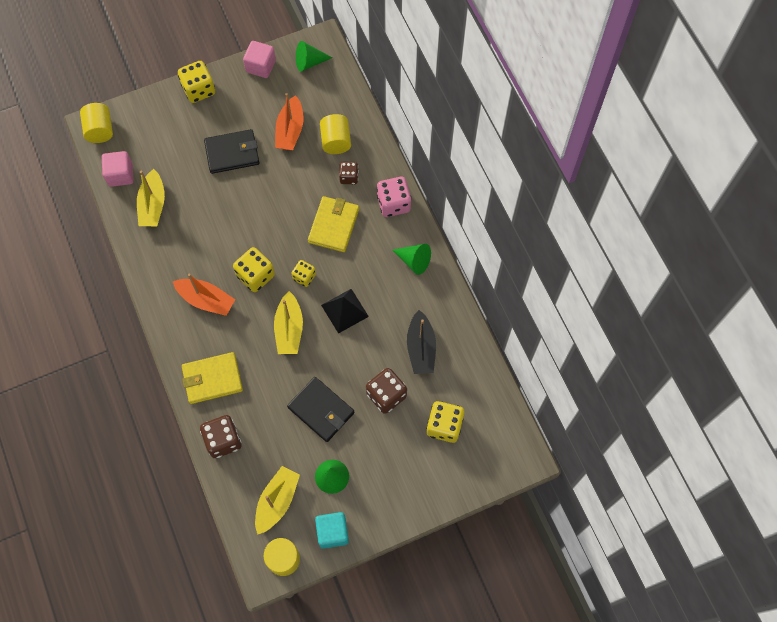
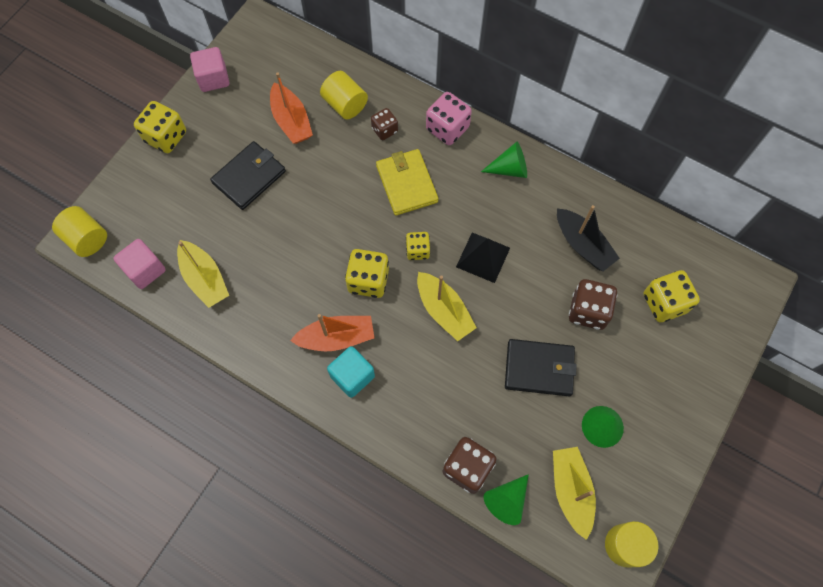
camera: 35 degrees left, 0 degrees up
yellow wallet [182,352,243,404] -> none
green cone [296,41,333,72] -> green cone moved to [484,474,529,525]
turquoise cube [315,512,349,549] -> turquoise cube moved to [327,346,375,398]

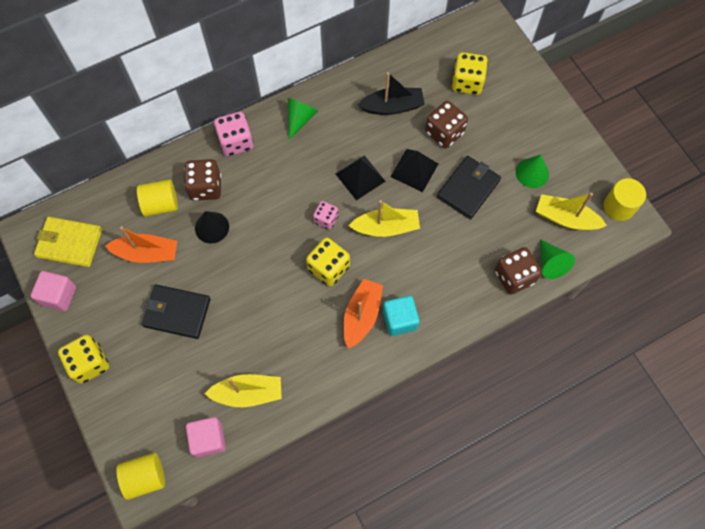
camera: 60 degrees left, 0 degrees up
black wallet [210,141,286,210] -> black wallet turned 60 degrees counterclockwise [142,284,211,339]
brown dice [371,108,398,140] -> brown dice [184,159,221,201], size x1.62
yellow wallet [376,149,438,215] -> yellow wallet moved to [34,217,102,267]
yellow dice [406,232,430,260] -> pink dice [313,201,338,230]
none -> black cone [195,211,229,244]
none -> black pyramid [391,149,438,192]

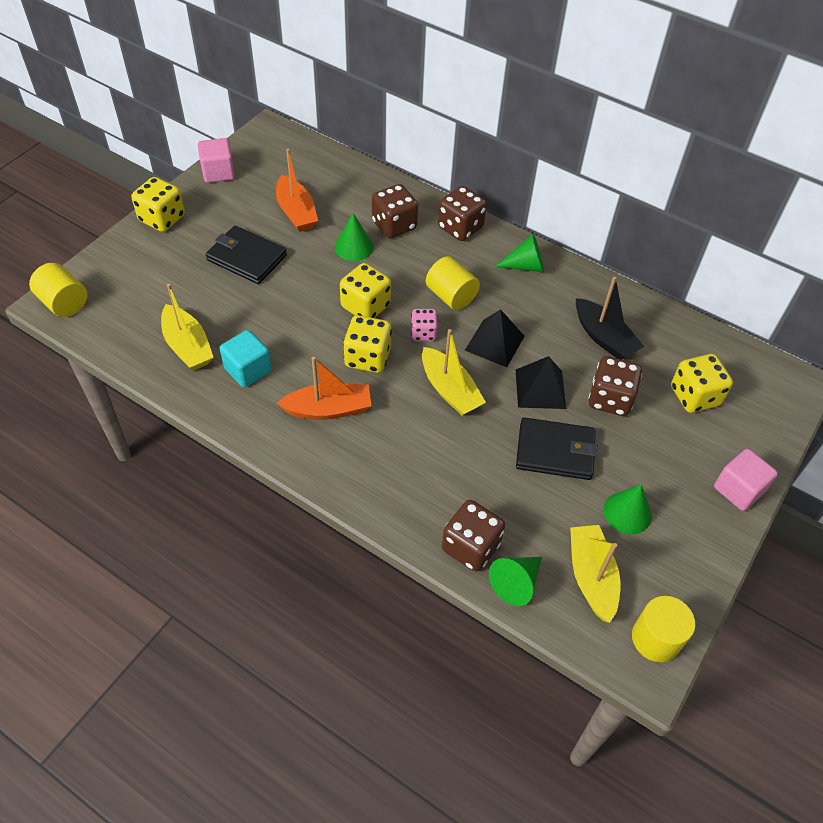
camera: 60 degrees right, 15 degrees down
yellow wallet [34,217,102,267] -> none
yellow cylinder [137,179,178,217] -> yellow cylinder moved to [426,256,480,310]
black wallet [142,284,211,339] -> black wallet turned 45 degrees counterclockwise [206,226,287,284]
pink cube [186,417,226,458] -> pink cube moved to [714,449,778,511]
black cone [195,211,229,244] -> green cone [334,213,374,261]
pink dice [214,112,254,157] -> brown dice [438,186,487,241]
turquoise cube [383,296,420,336] -> turquoise cube moved to [219,330,272,387]
none -> yellow dice [340,263,391,318]

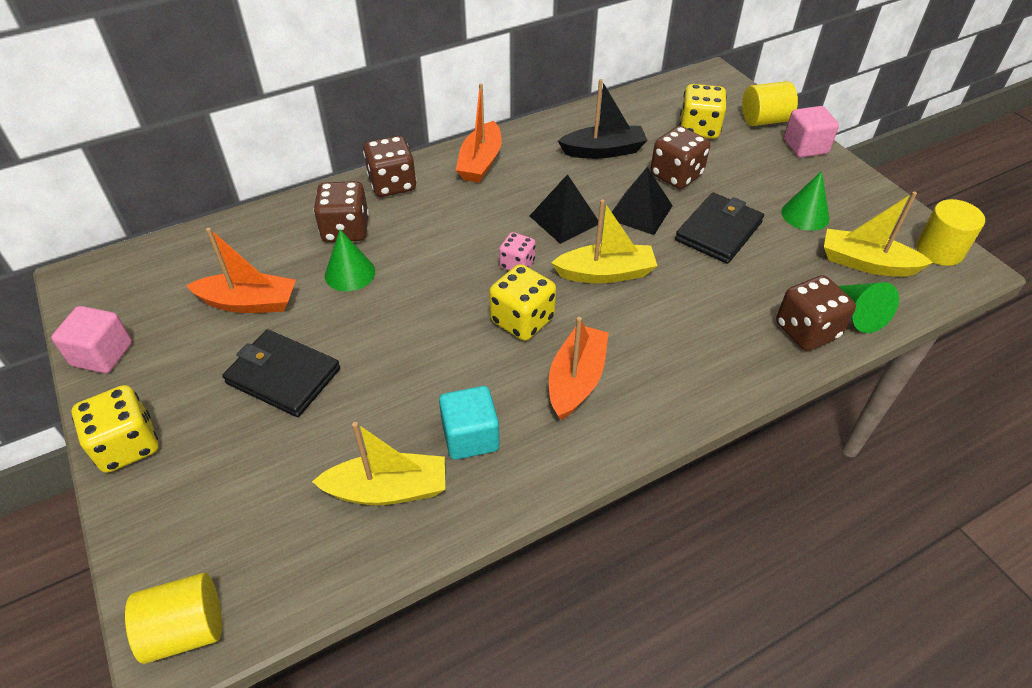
camera: 60 degrees left, 5 degrees down
black wallet [206,226,287,284] -> black wallet turned 60 degrees clockwise [222,329,340,417]
yellow dice [340,263,391,318] -> none
yellow cylinder [426,256,480,310] -> yellow cylinder moved to [742,81,798,126]
green cone [494,234,544,272] -> orange boat [456,83,502,183]

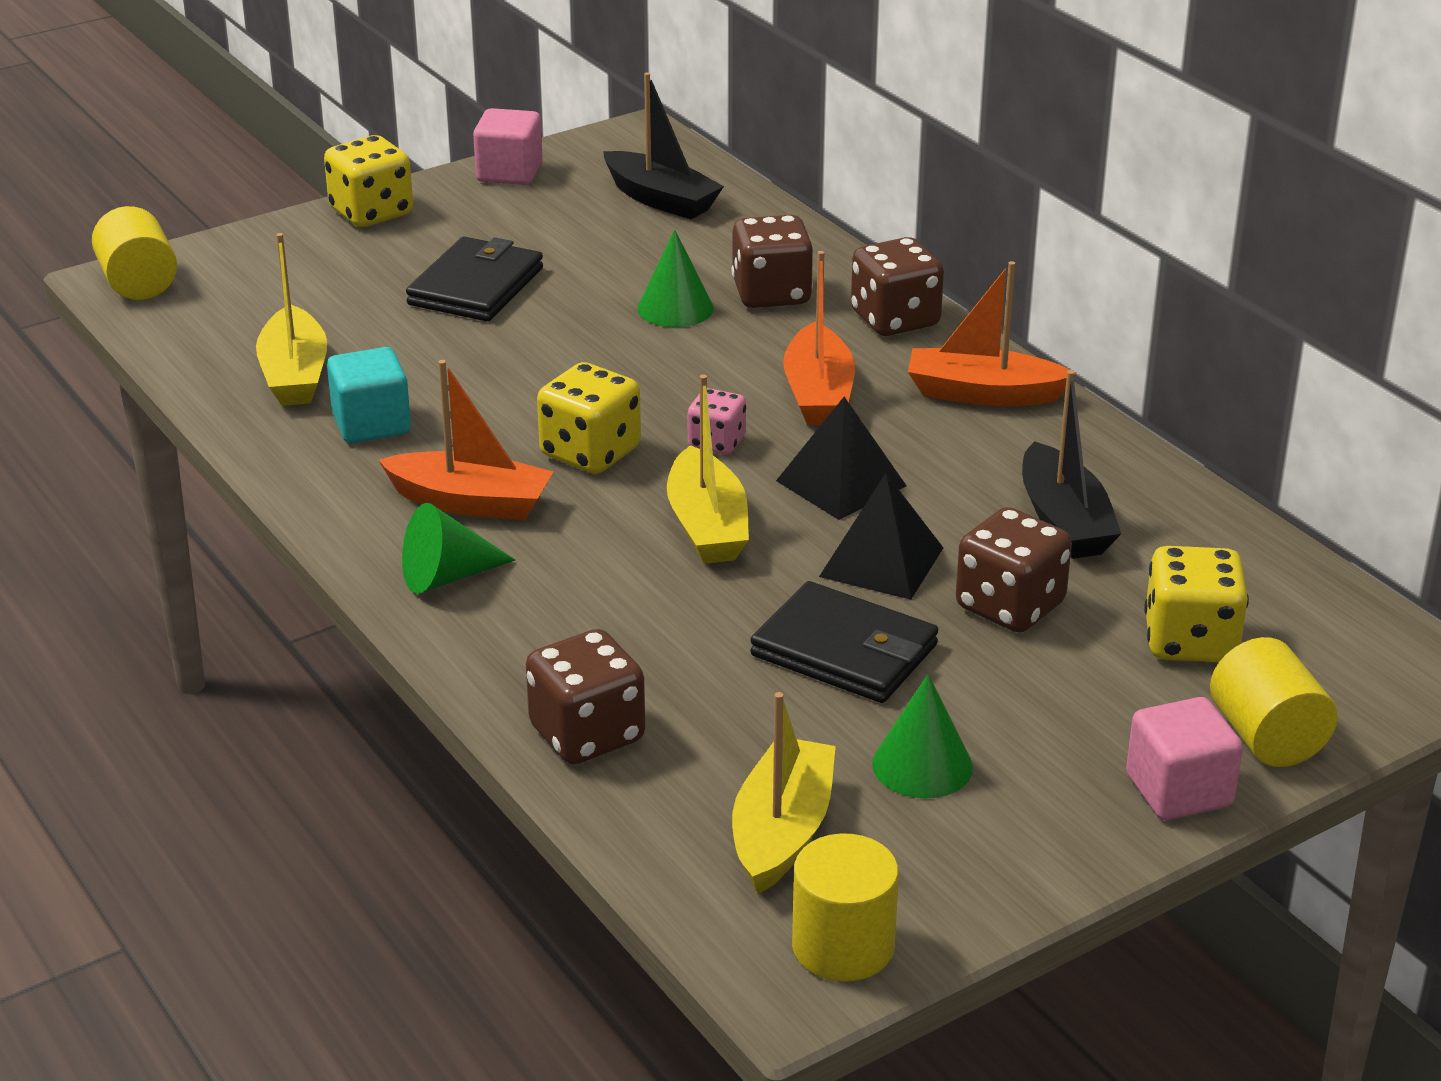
camera: 85 degrees right, 15 degrees down
orange boat [186,228,296,313] -> orange boat moved to [783,251,855,425]
green cone [838,282,899,333] -> green cone moved to [402,503,515,594]
none -> black boat [603,72,724,219]

